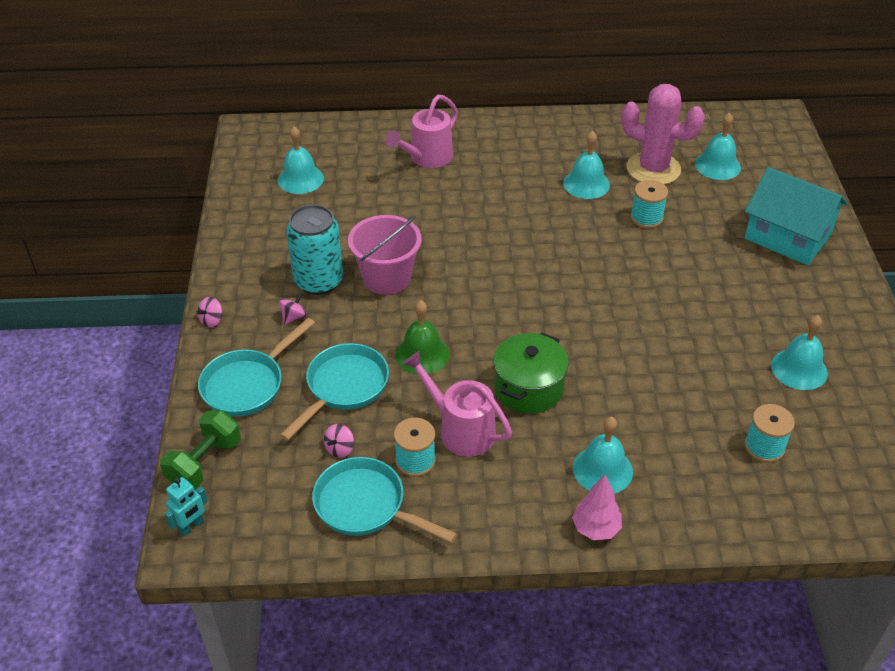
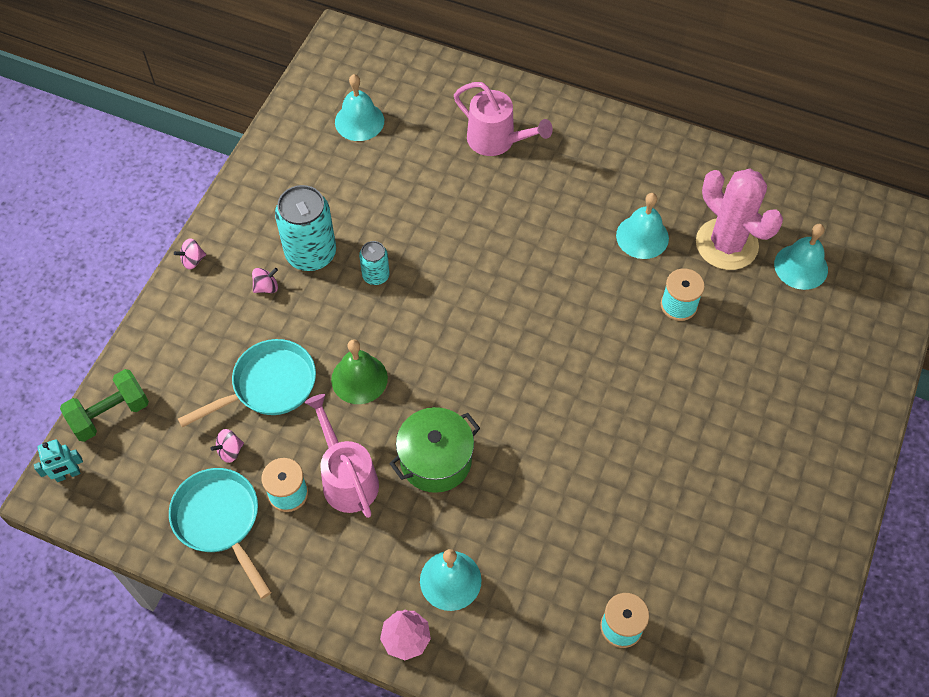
camera: 25 degrees right, 15 degrees up
turquoise pan [198,318,315,417] -> none
pink bucket [348,215,422,295] -> turquoise can [359,241,390,285]
pink watering can [385,95,458,168] -> pink watering can turned 120 degrees counterclockwise [454,82,553,156]
turquoise house [744,167,848,265] -> none
turquoise bell [771,315,828,390] -> none

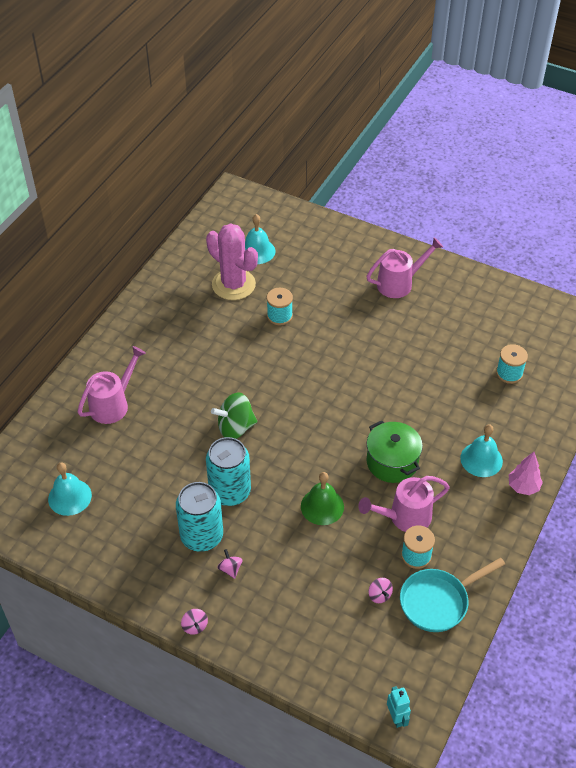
camera: 85 degrees left, 10 degrees down
green dumbbell [60,369,149,442] -> none
turquoise pan [178,339,316,427] -> none
turquoise can [359,241,390,285] -> turquoise can [206,437,251,506], size x1.91
turquoise bell [616,193,669,259] -> none
pink cactus [696,168,783,270] -> pink cactus turned 75 degrees clockwise [206,223,258,300]
none -> green spinning top [211,393,257,439]
none -> pink watering can [366,237,443,298]

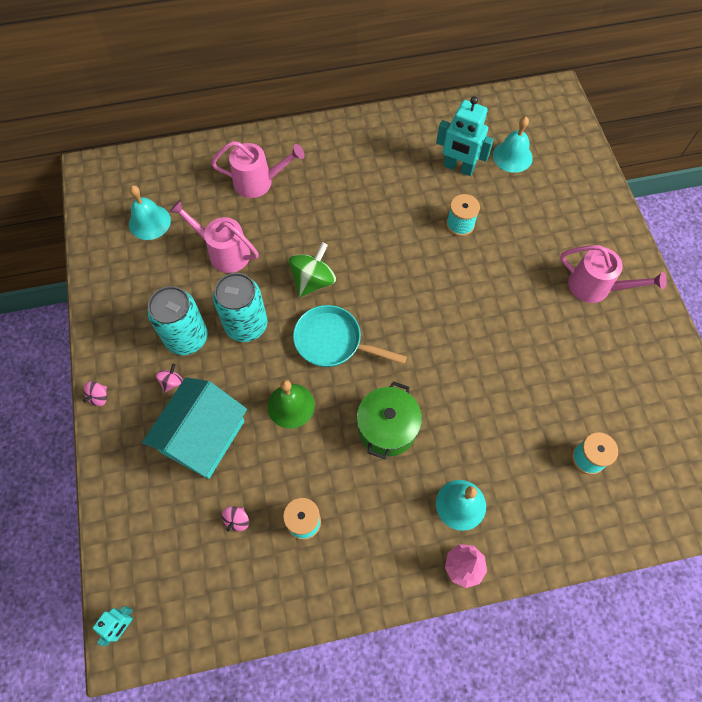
camera: 50 degrees right, 15 degrees up
pink cactus [206,223,258,300] -> turquoise robot [436,96,494,176]
green spinning top [211,393,257,439] -> green spinning top turned 90 degrees clockwise [289,242,336,297]
pink watering can [358,476,450,532] -> pink watering can moved to [169,200,259,273]
turquoise pan [400,558,505,632] -> turquoise pan moved to [293,305,407,367]
none -> turquoise house [142,377,247,479]

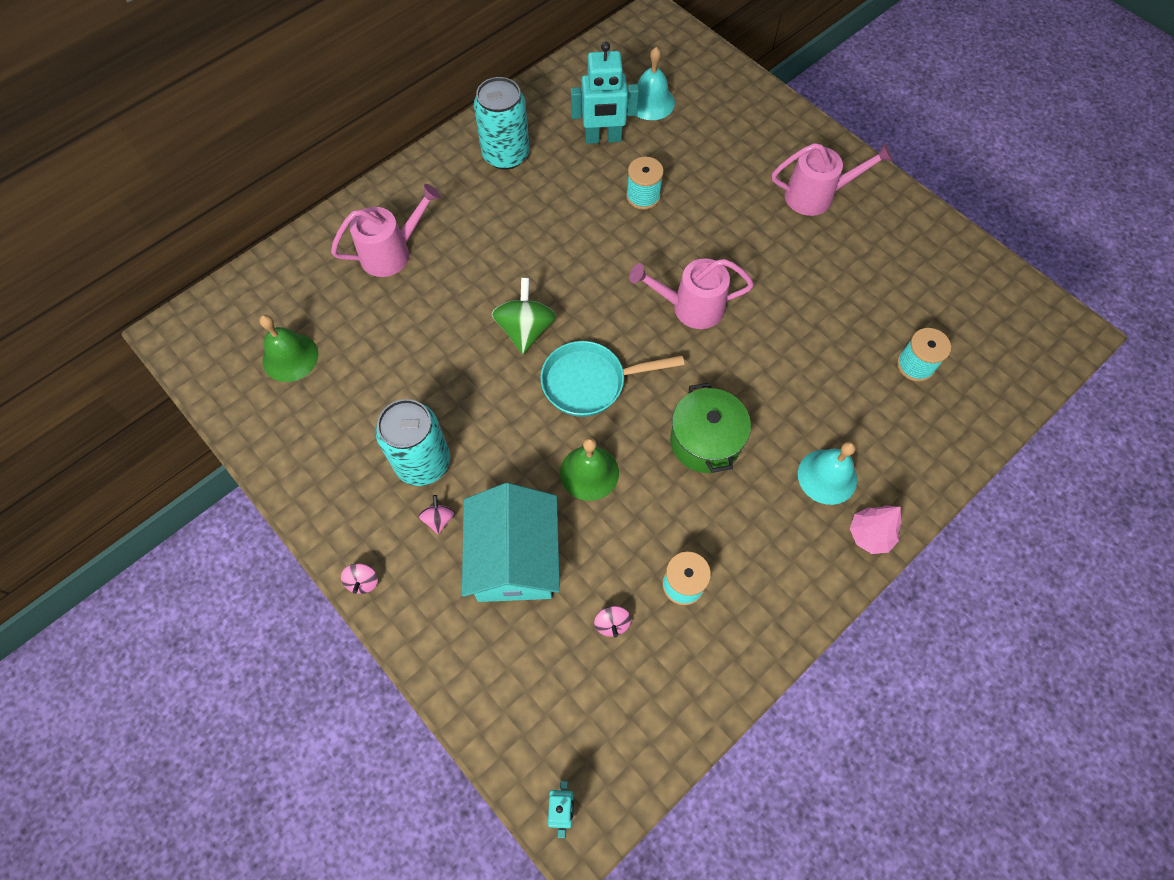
camera: 30 degrees left, 0 degrees up
turquoise bell [129,185,171,240] -> green bell [259,315,319,382]
pink watering can [169,200,259,273] -> pink watering can moved to [629,258,754,329]
turquoise can [213,273,268,342] -> turquoise can moved to [474,77,529,170]

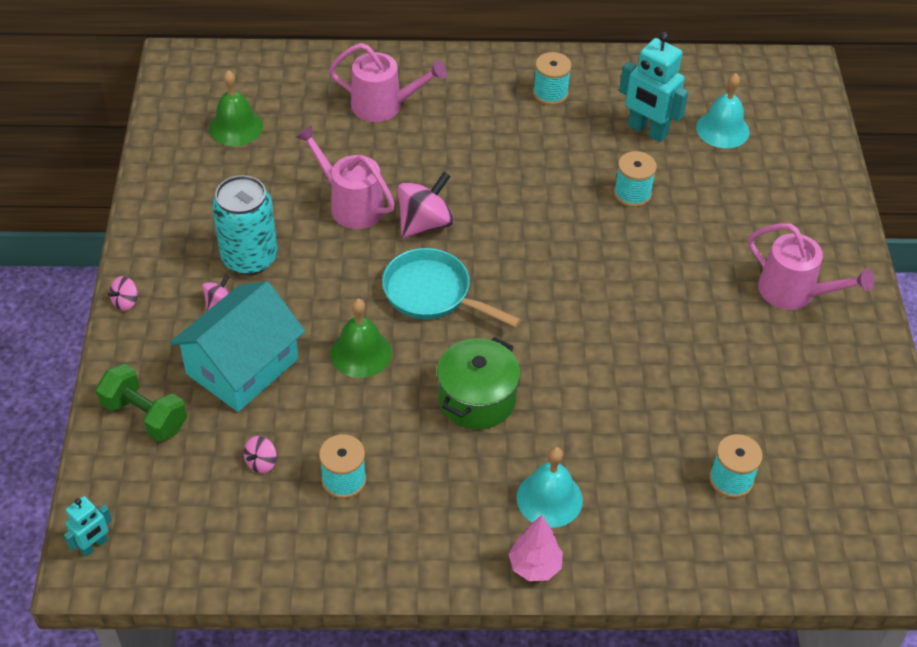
camera: 40 degrees right, 15 degrees down
turquoise can [474,77,529,170] -> turquoise spool [533,52,572,105]
green spinning top [491,278,557,354] -> pink spinning top [397,172,454,238]
pink watering can [629,258,754,329] -> pink watering can moved to [296,125,395,229]
none -> green dumbbell [96,364,187,442]

